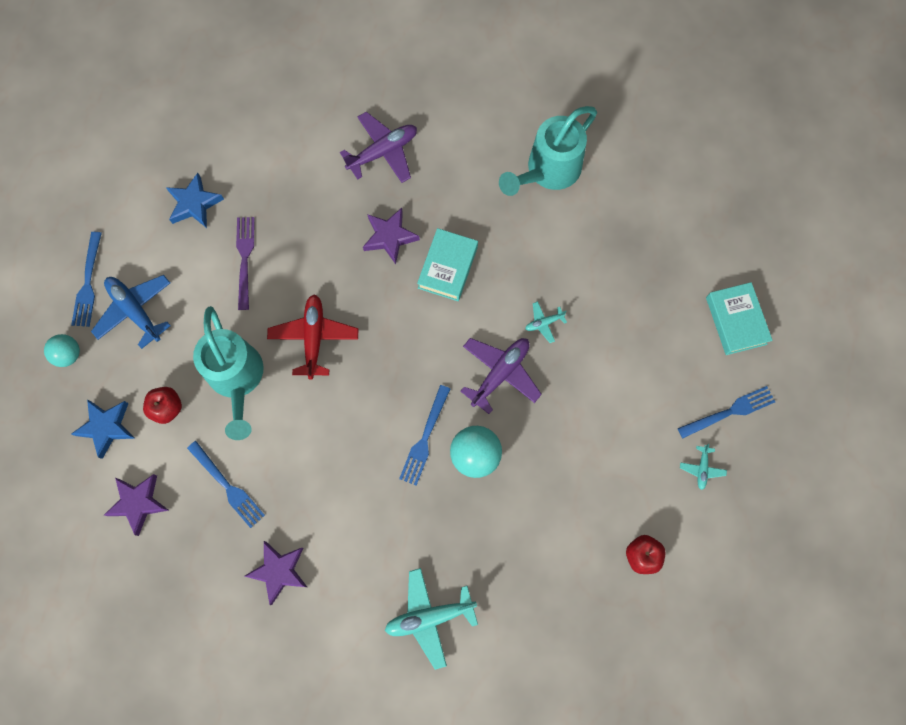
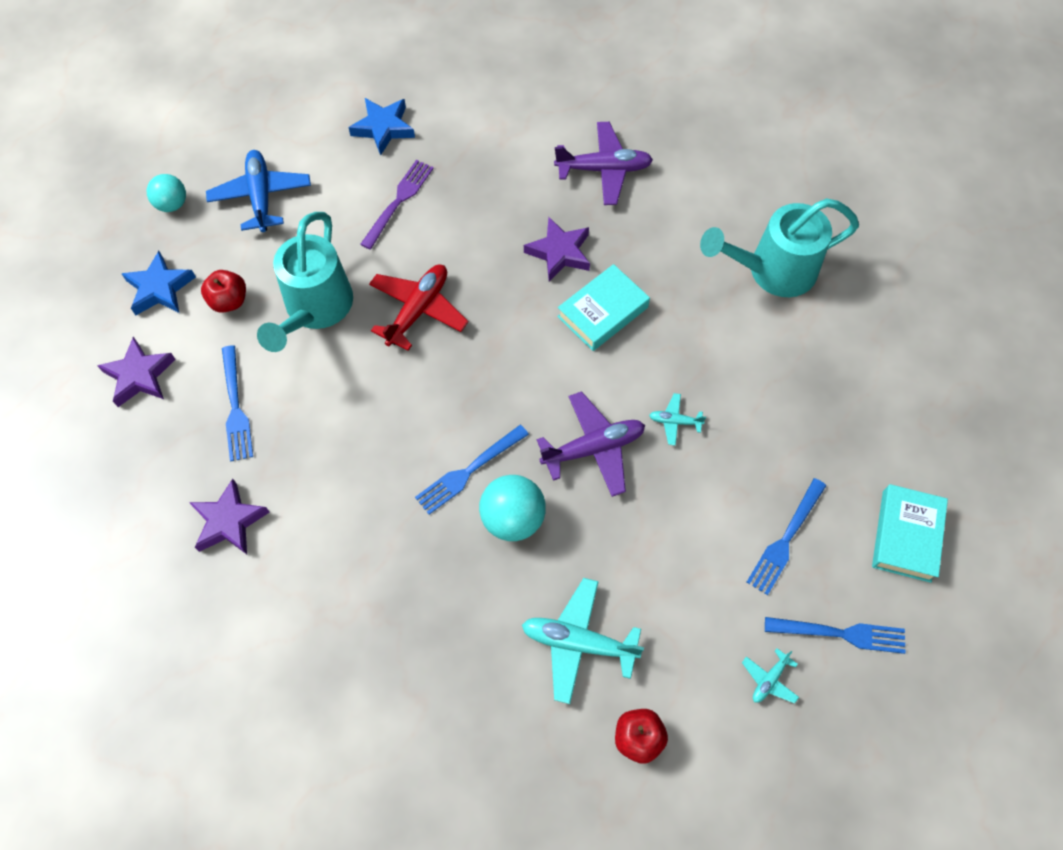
camera: 30 degrees right, 10 degrees down
blue fork [71,232,102,327] -> blue fork moved to [747,478,826,595]
turquoise plane [385,568,478,670] -> turquoise plane moved to [522,578,644,704]

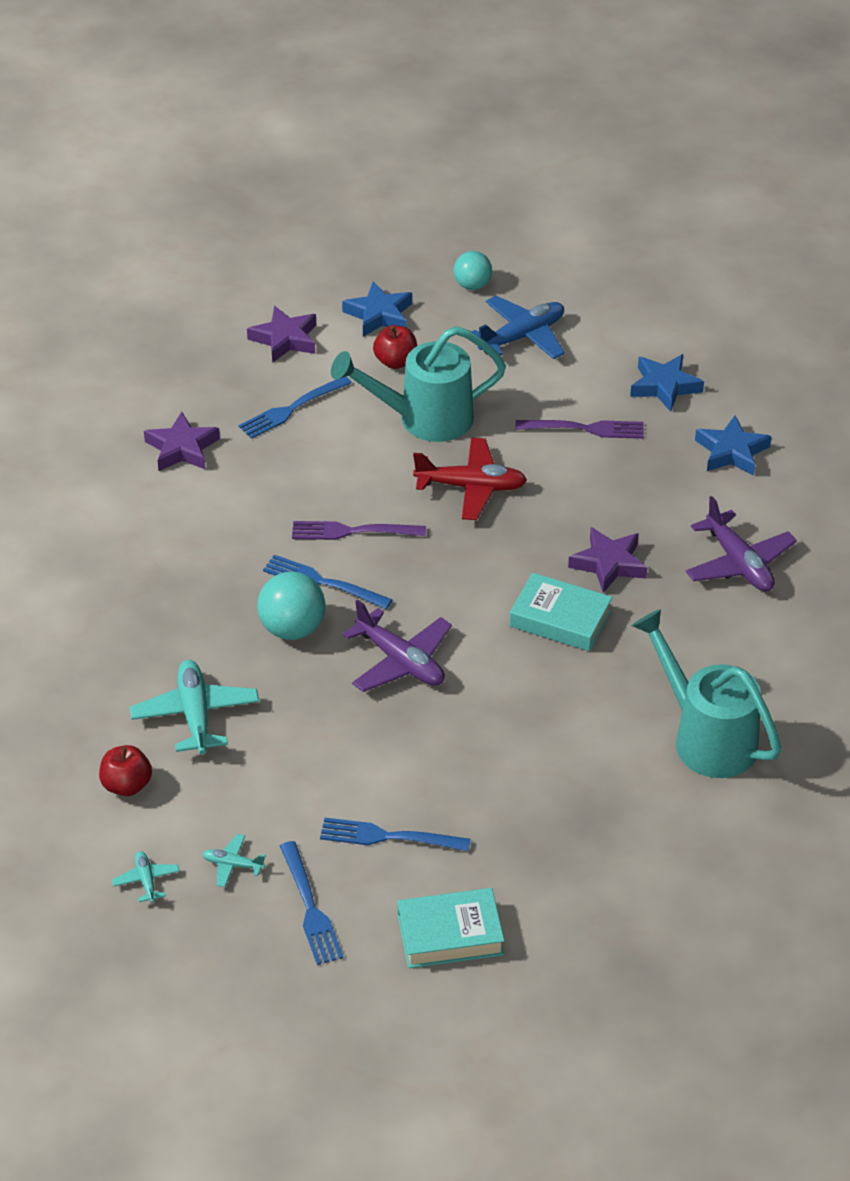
camera: 65 degrees right, 20 degrees down
turquoise plane [649,393,706,446] -> turquoise plane moved to [112,851,180,903]
none -> purple fork [292,521,426,540]
none -> blue star [695,415,772,476]

